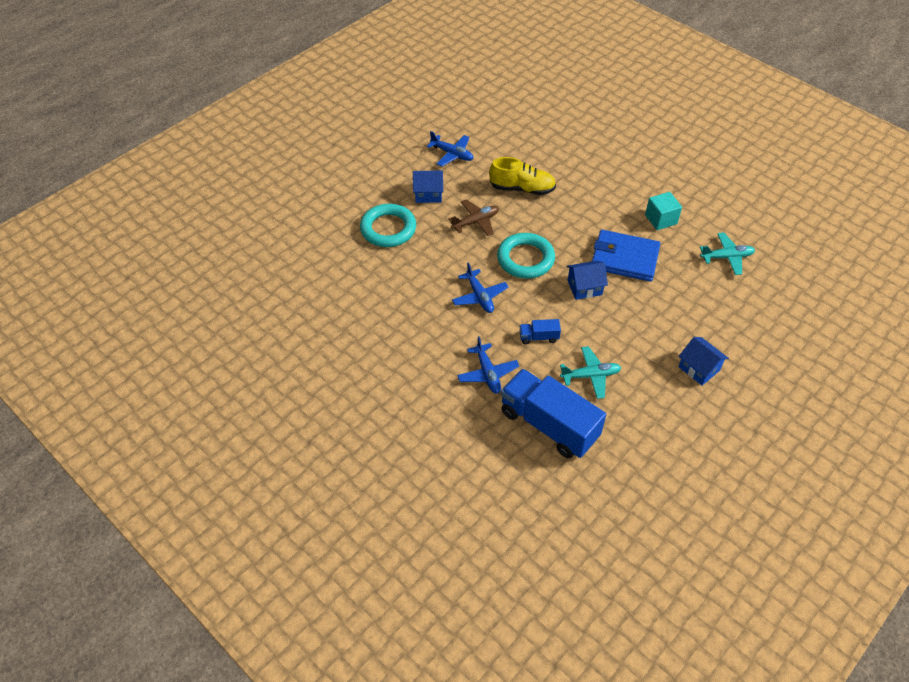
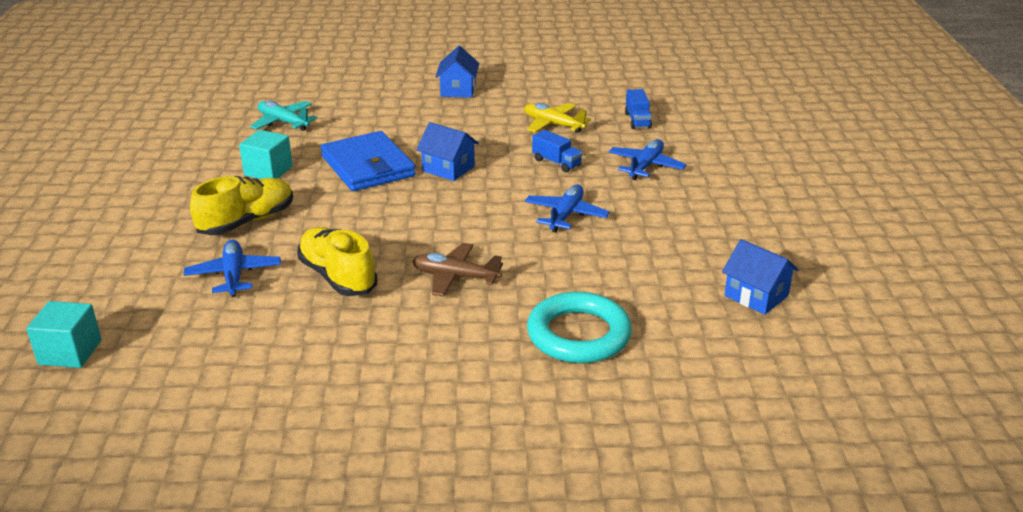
camera: 135 degrees left, 20 degrees down
blue house [413,170,443,203] -> blue house moved to [722,239,799,315]
blue plane [427,131,474,167] -> blue plane moved to [184,240,281,297]
turquoise ring [497,233,555,279] -> none
blue truck [501,369,606,459] -> blue truck [625,89,652,129], size x0.42
turquoise plane [560,346,621,399] -> yellow plane [524,103,591,133]
none -> turquoise cube [26,301,101,368]
none -> yellow shoe [190,176,293,235]

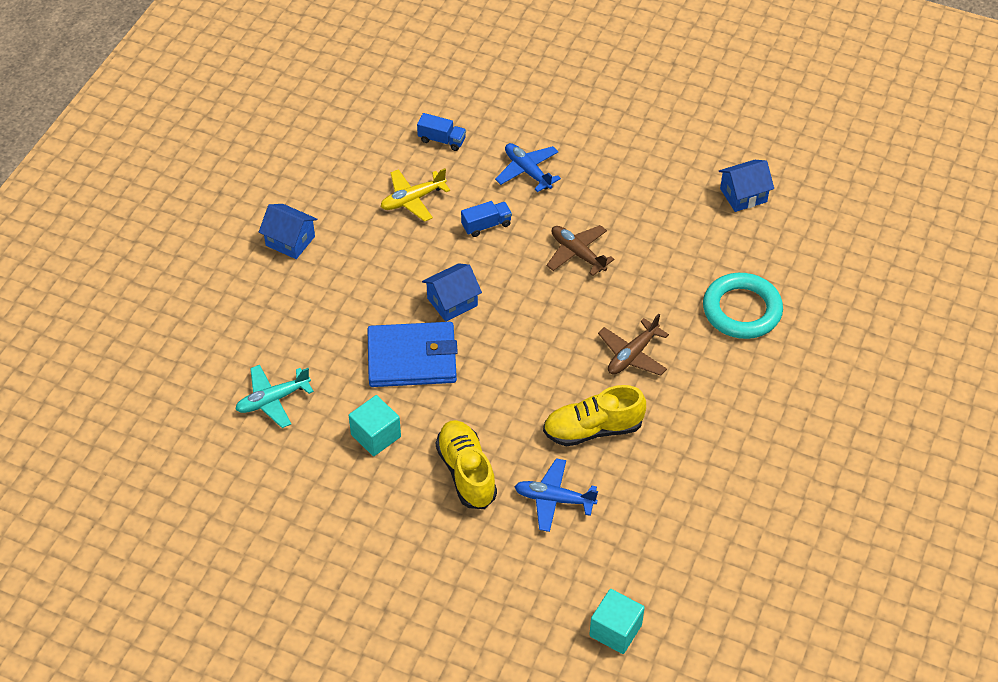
camera: 65 degrees left, 20 degrees up
blue plane [525,185,610,233] -> brown plane [547,225,614,276]

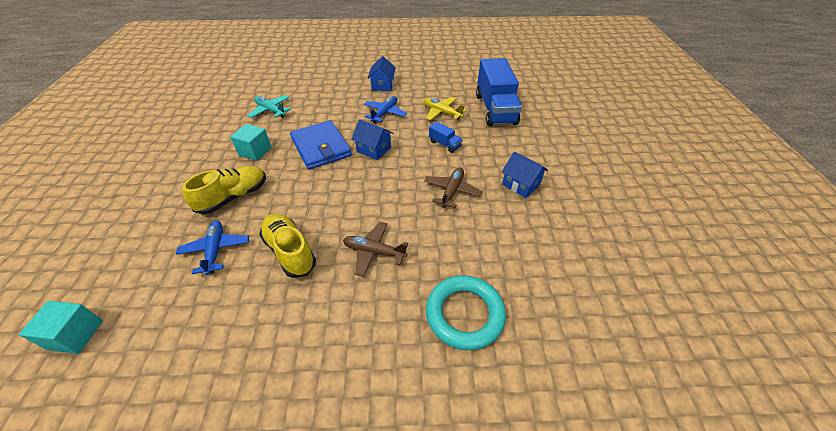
camera: 65 degrees right, 5 degrees down
blue truck [417,113,466,151] -> blue truck [476,58,522,126], size x2.37
blue plane [495,143,561,192] -> blue plane moved to [364,96,407,123]
blue house [719,160,774,212] -> blue house moved to [502,152,548,198]

